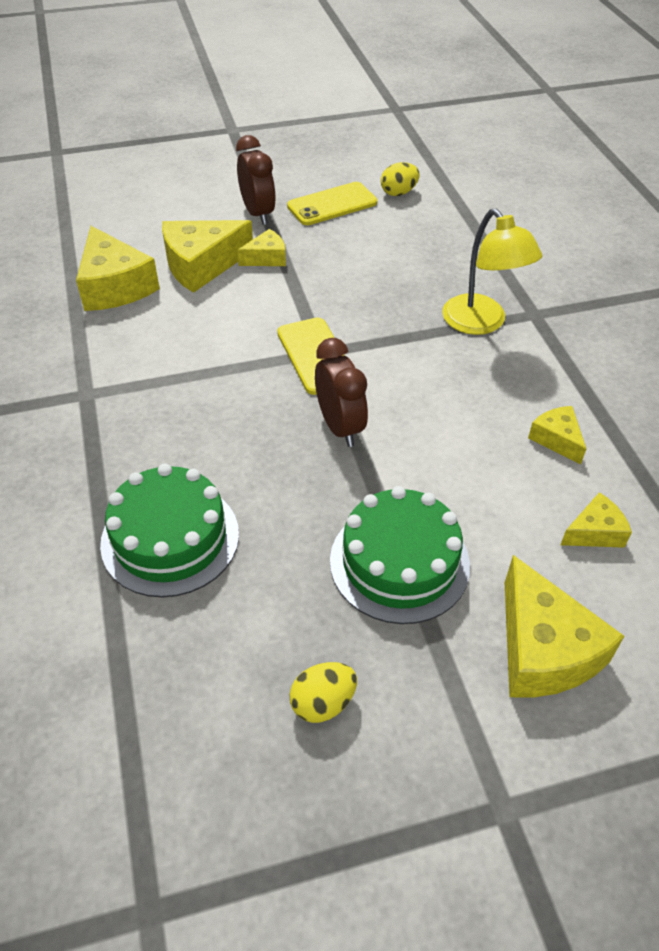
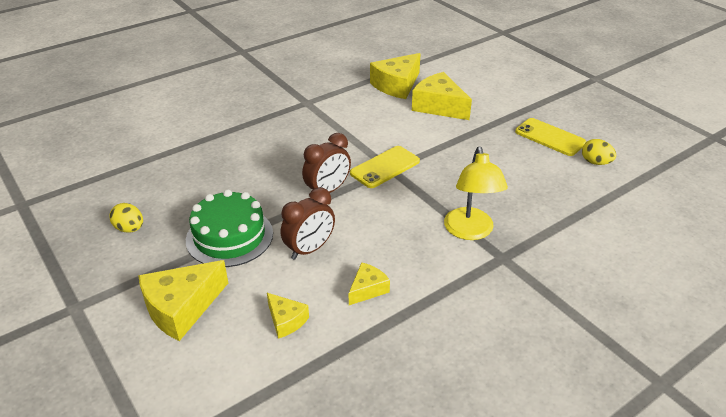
camera: 70 degrees right, 10 degrees down
green cake [100,463,239,598] -> none
brown clock [236,135,276,225] -> brown clock moved to [281,187,335,260]
yellow cheese [237,229,286,266] -> none
yellow lamp [442,208,542,335] -> yellow lamp turned 45 degrees counterclockwise [444,147,508,240]

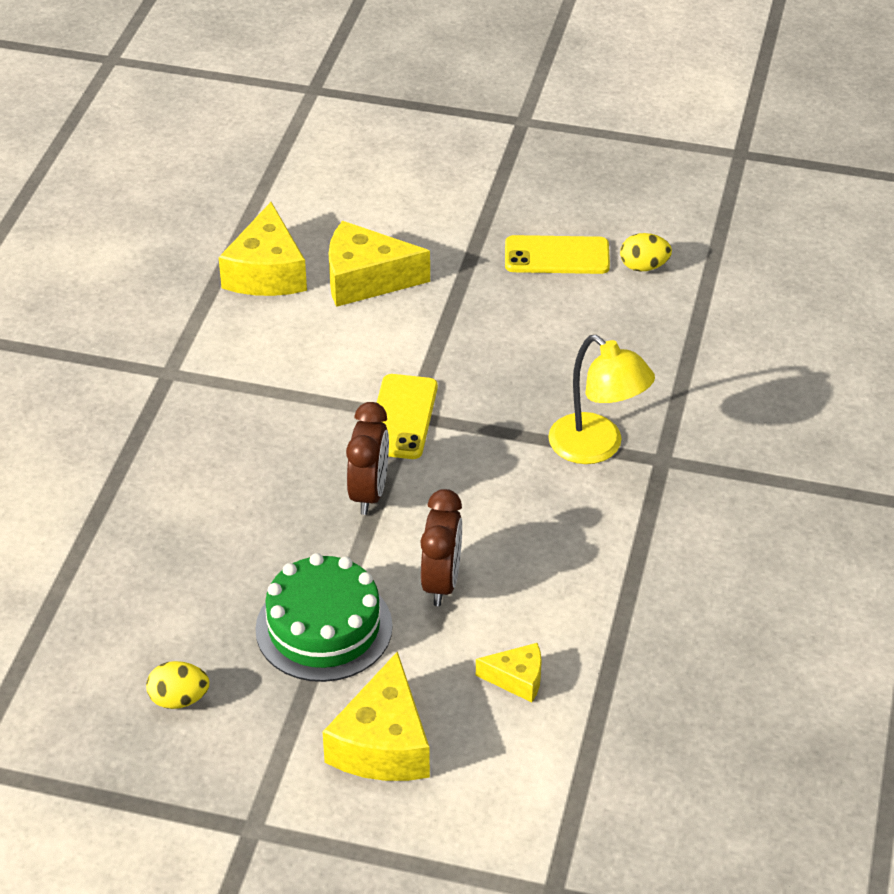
camera: 40 degrees left, 5 degrees up
yellow cheese [349,262,390,305] -> none

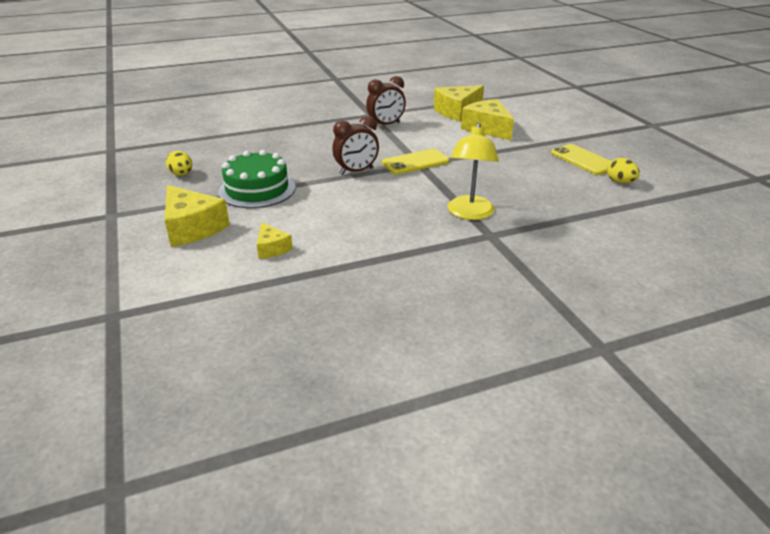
camera: 55 degrees right, 10 degrees down
yellow cheese [323,651,430,781] -> yellow cheese turned 105 degrees counterclockwise [165,185,230,247]
brown clock [421,489,462,606] -> brown clock moved to [366,76,406,125]

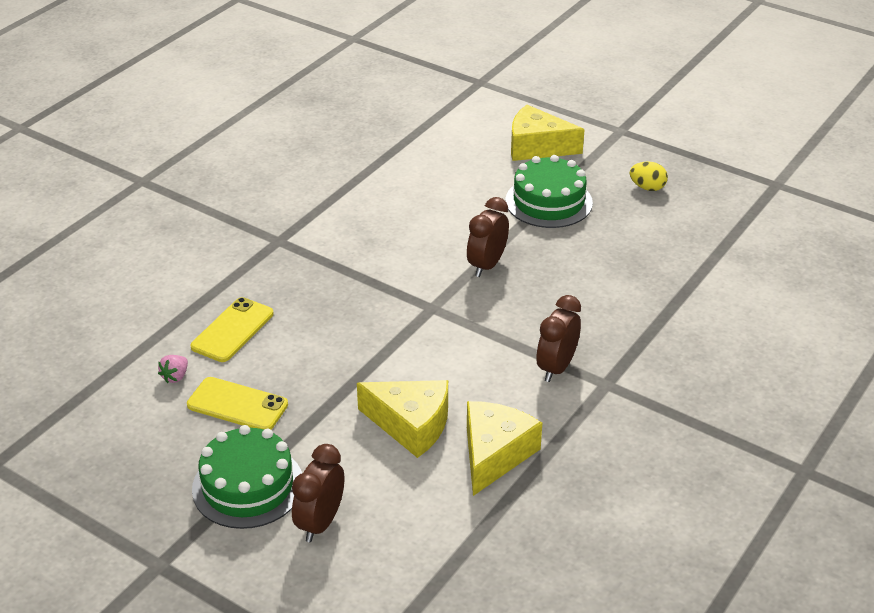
camera: 145 degrees right, 5 degrees up
yellow cheese [257,222,293,259] -> none
yellow phone [382,149,449,175] -> yellow phone moved to [191,297,274,362]
yellow lamp [448,123,499,220] -> none
yellow egg [607,158,640,184] -> pink strawberry [158,355,188,383]
none -> green cake [192,425,302,529]
none -> brown clock [292,444,344,542]

